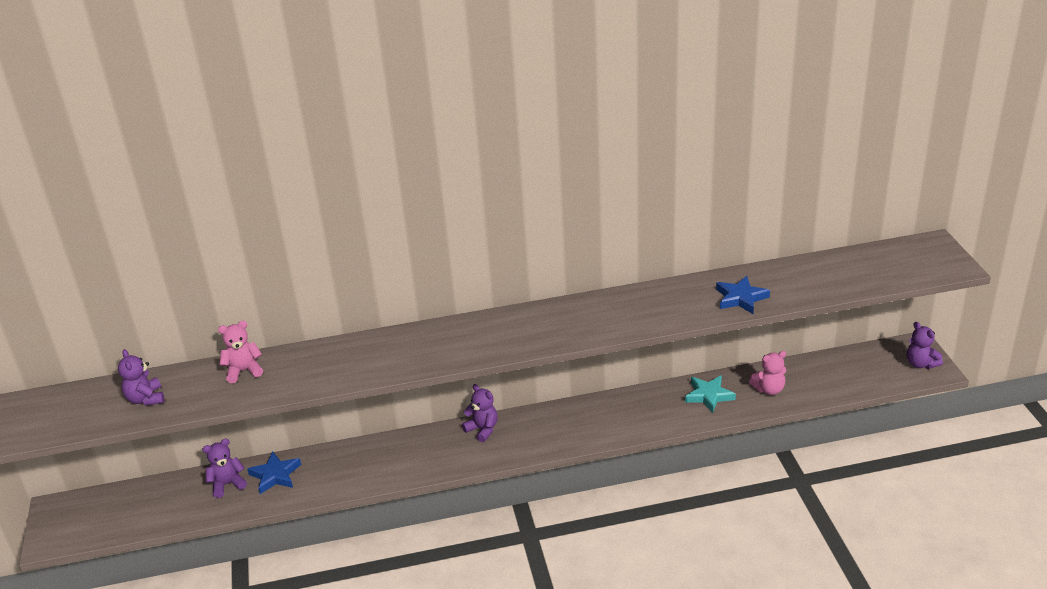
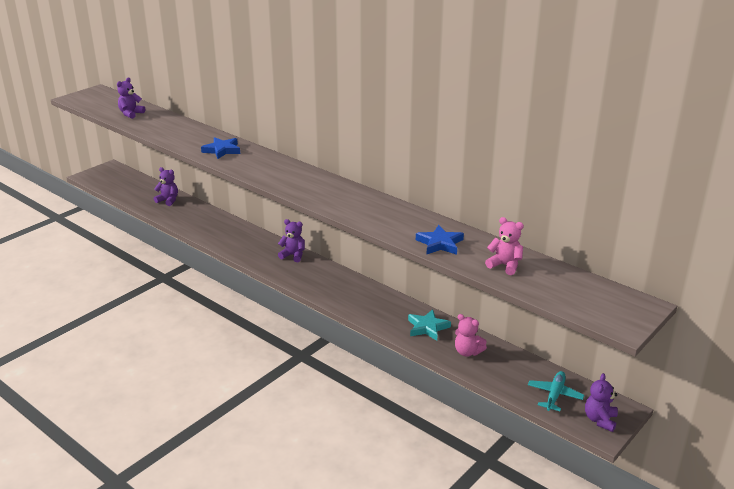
camera: 50 degrees right, 5 degrees down
pink teddy bear [218,321,263,383] -> pink teddy bear moved to [485,217,524,275]
blue star [247,451,301,494] -> blue star moved to [201,137,240,159]
purple teddy bear [462,384,498,442] -> purple teddy bear turned 75 degrees counterclockwise [278,219,305,262]
none -> turquoise plane [528,371,584,411]

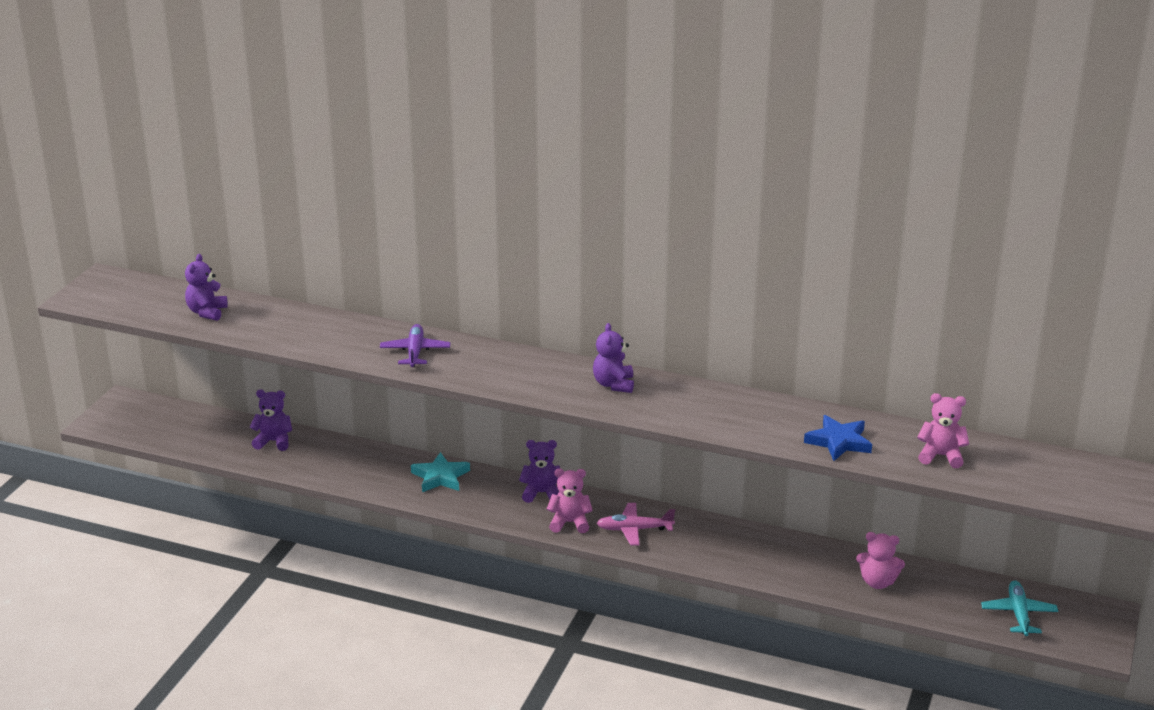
camera: 20 degrees left, 0 degrees up
blue star [201,137,240,159] -> purple plane [380,324,450,367]
turquoise star [408,309,451,341] -> turquoise star moved to [411,452,470,492]
purple teddy bear [585,373,618,432] -> purple teddy bear moved to [593,323,634,393]
none -> pink teddy bear [547,468,593,533]
none -> pink plane [597,503,675,545]

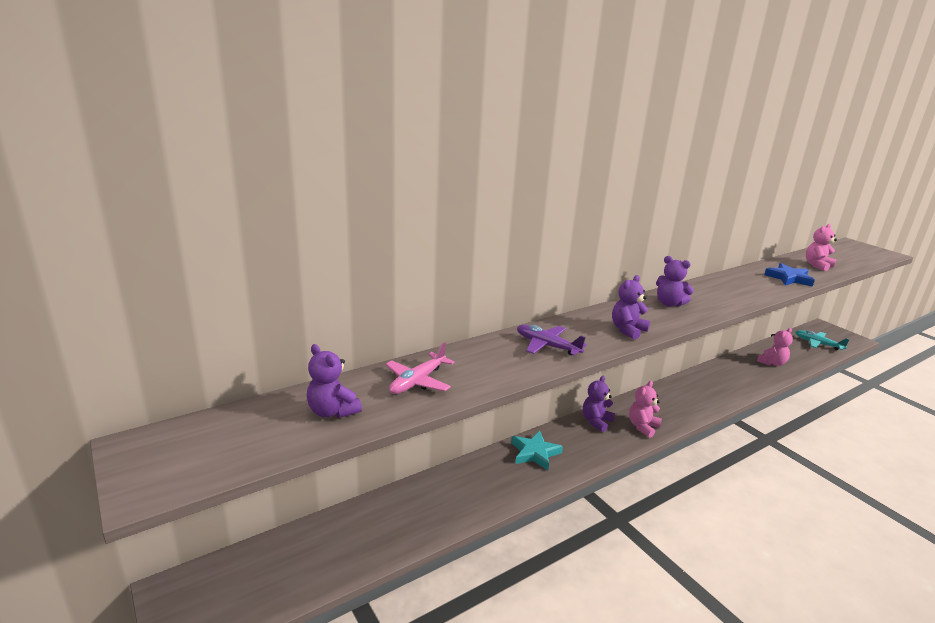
camera: 55 degrees left, 5 degrees down
purple teddy bear [250,390,292,451] -> purple teddy bear moved to [612,275,650,340]
pink plane [597,503,675,545] -> pink plane moved to [386,342,455,394]

